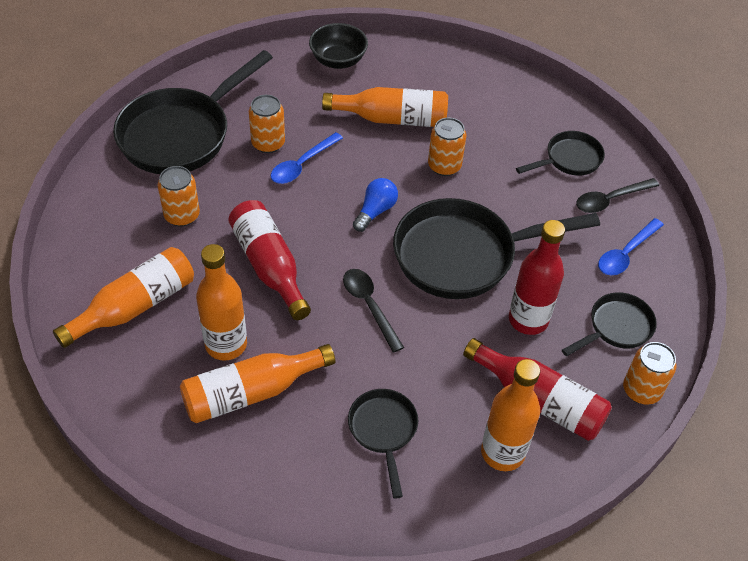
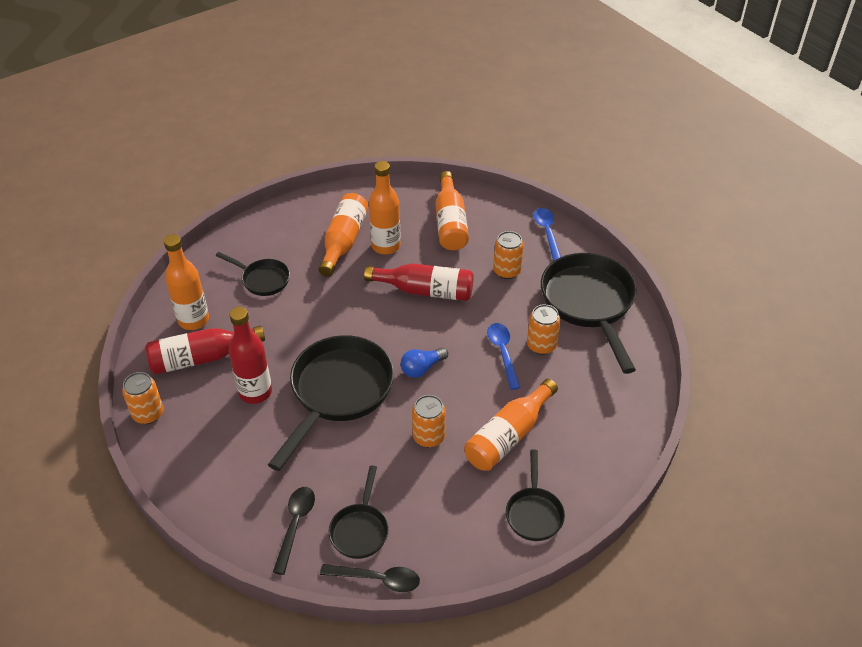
camera: 130 degrees right, 5 degrees down
black bowl [309,23,368,69] -> none
black spoon [343,269,404,353] -> black spoon moved to [320,564,420,592]
blue light bulb [353,178,398,232] -> blue light bulb turned 75 degrees clockwise [401,348,448,378]
black pan [562,292,657,356] -> black pan moved to [506,449,565,541]
blue spoon [598,218,664,276] -> blue spoon moved to [534,208,561,261]

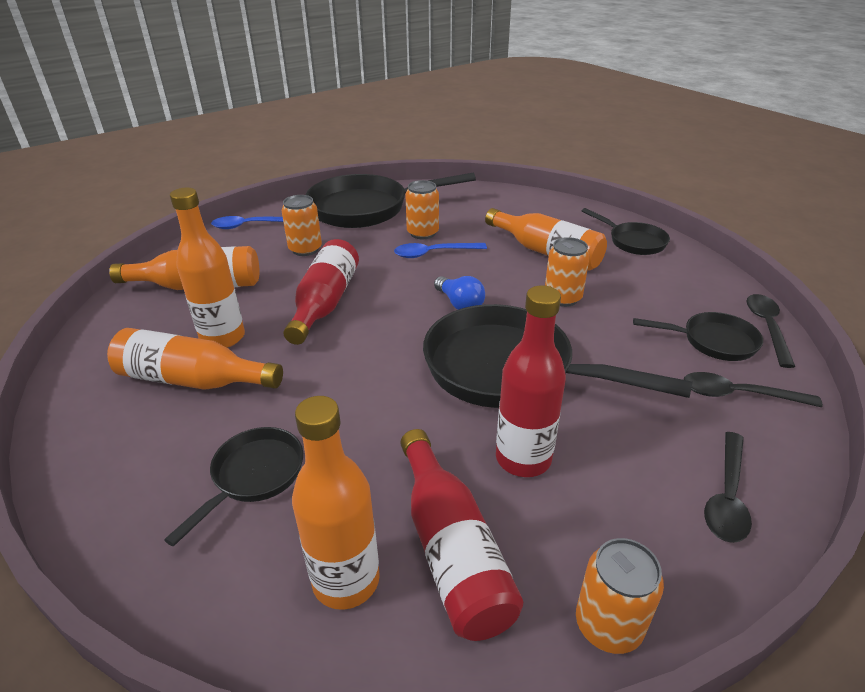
camera: 90 degrees left, 10 degrees down
black pan [506,449,565,541] -> black pan turned 45 degrees clockwise [582,208,670,255]
none -> black spoon [704,432,752,543]

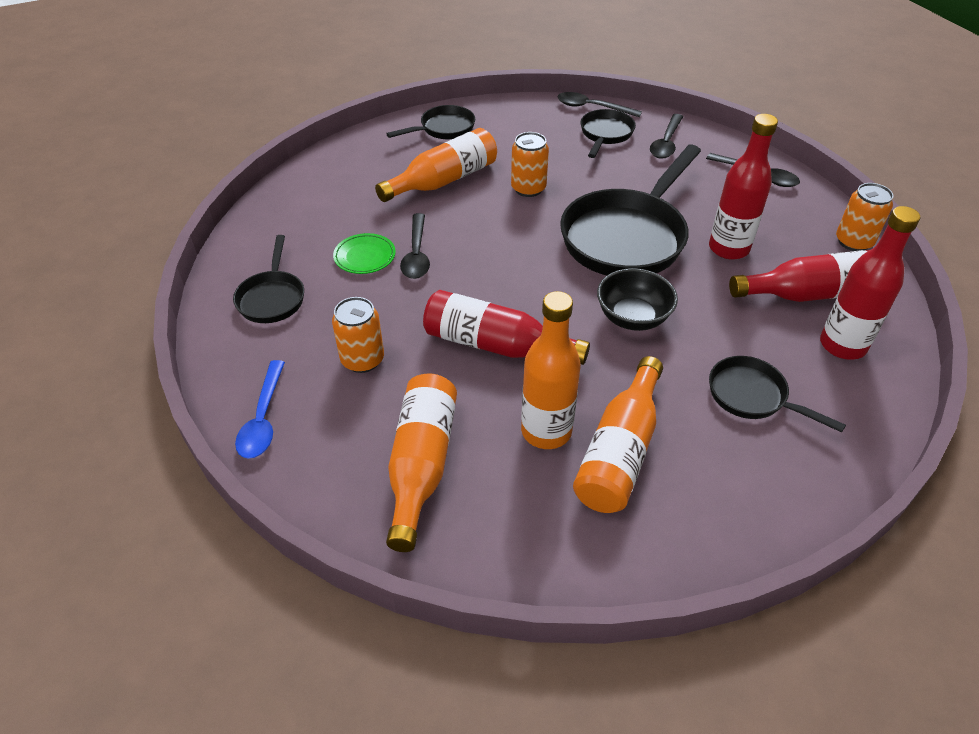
camera: 80 degrees left, 10 degrees up
orange bottle [292,396,380,610] -> red bottle [820,206,920,360]
black pan [305,173,476,228] -> black pan [233,235,304,323], size x0.51
blue spoon [394,243,487,258] -> black spoon [400,213,430,279]
orange can [405,180,439,239] -> green plate [333,233,396,274]
blue light bulb [434,276,485,310] -> none
none -> black bowl [597,268,678,331]

